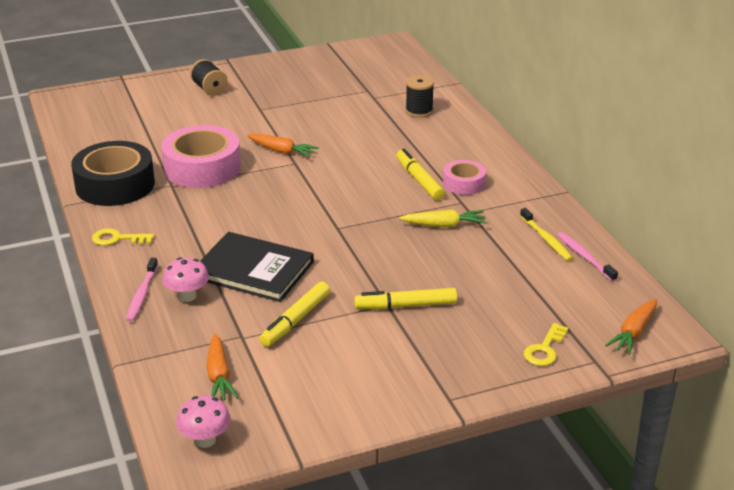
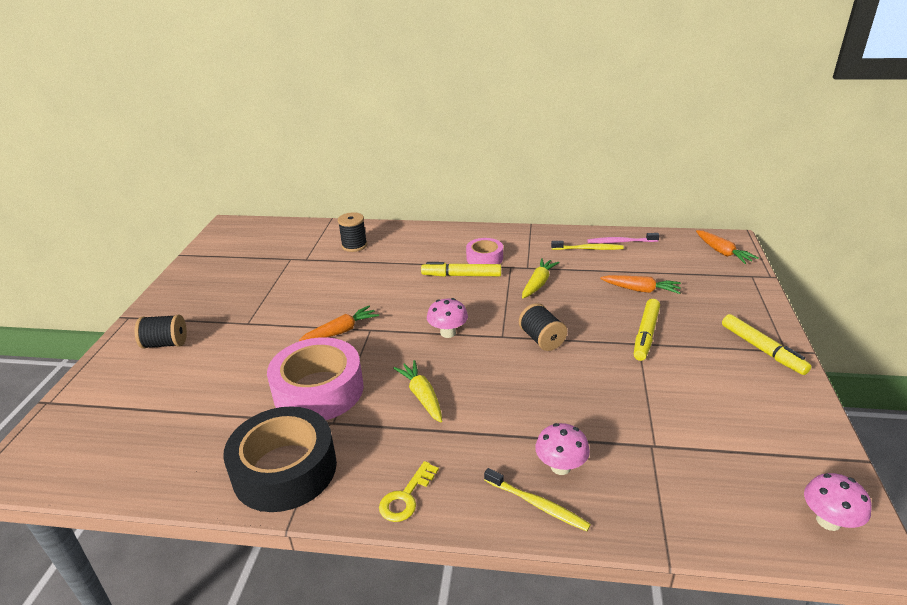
camera: 60 degrees left, 0 degrees up
pink toothbrush [126,258,158,322] -> yellow toothbrush [484,468,591,531]
black book [200,232,314,302] -> none
orange carrot [207,334,238,400] -> orange carrot moved to [600,275,681,294]
yellow marker [259,282,330,347] -> yellow marker moved to [722,314,811,375]
yellow key [524,323,568,366] -> none
none -> yellow carrot [393,360,442,423]
none -> pink mushroom [427,298,468,338]
none -> black spool [519,303,567,351]

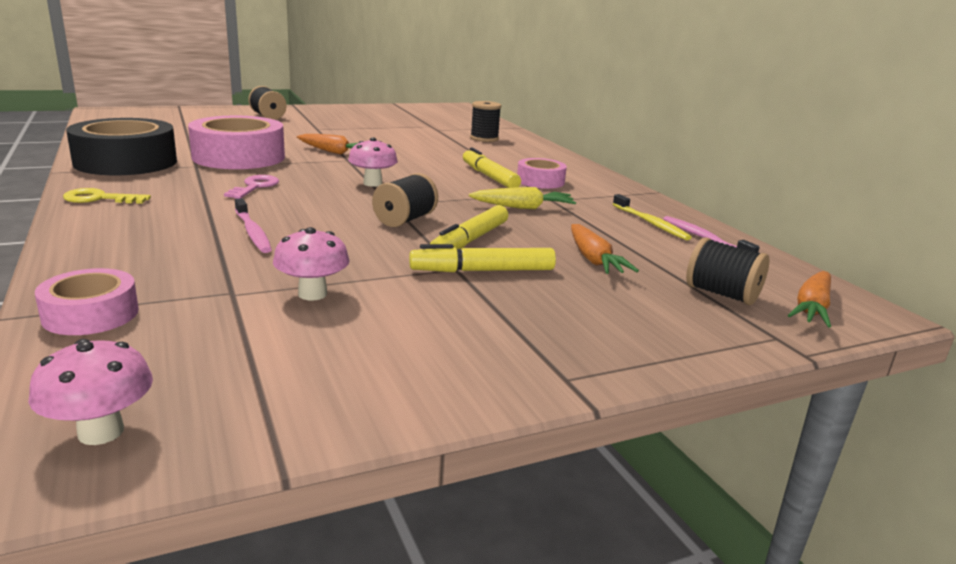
camera: 55 degrees right, 10 degrees down
yellow carrot [393,360,442,423] -> pink key [224,175,279,199]
yellow toothbrush [484,468,591,531] -> none
pink mushroom [535,423,590,475] -> pink mushroom moved to [273,227,350,300]
yellow marker [722,314,811,375] -> yellow marker moved to [430,205,508,249]
none -> pink tape [35,268,139,335]
none -> pink toothbrush [235,198,272,253]
none -> black spool [686,237,769,305]

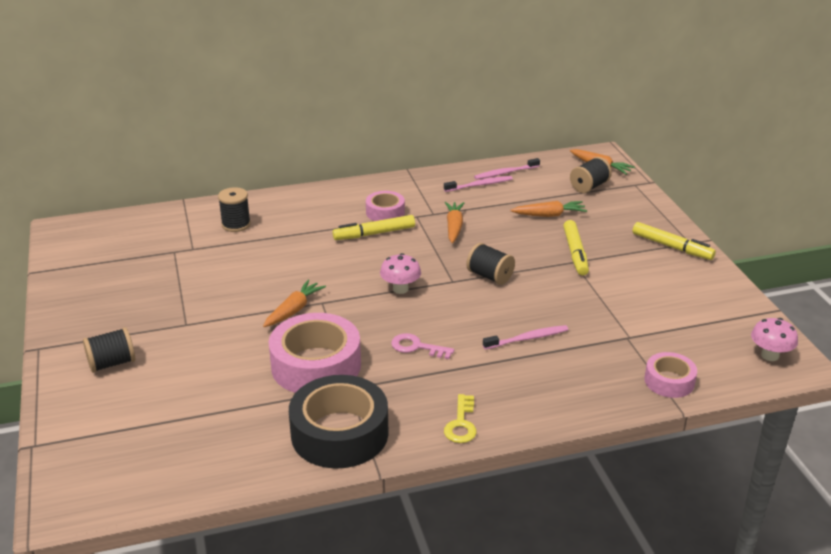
camera: 80 degrees left, 10 degrees up
pink mushroom [273,227,350,300] -> none
yellow marker [430,205,508,249] -> yellow marker moved to [632,222,716,260]
yellow carrot [469,187,576,209] -> orange carrot [445,202,464,243]
yellow toothbrush [613,194,692,240] -> pink toothbrush [444,176,513,192]

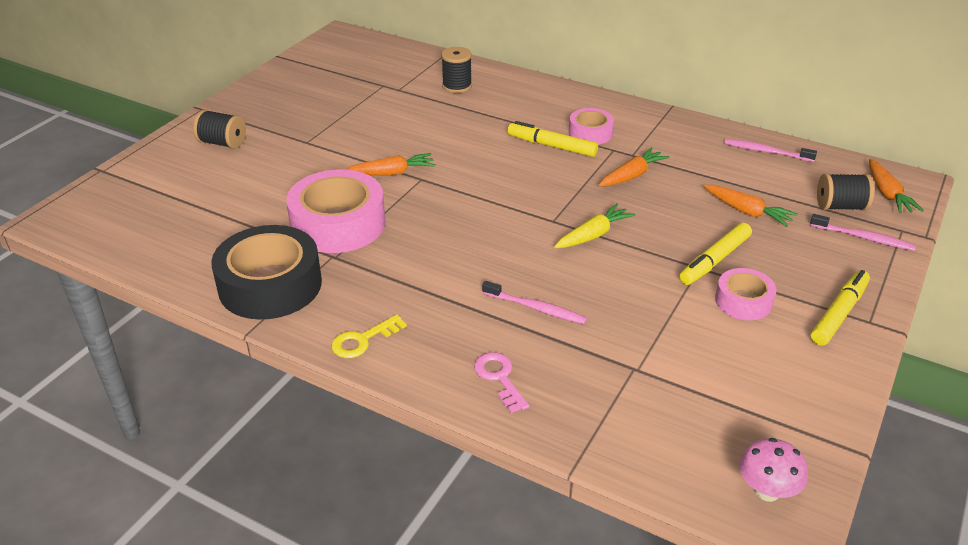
camera: 45 degrees right, 5 degrees up
pink mushroom [380,253,421,294] -> none
pink key [391,333,454,359] -> pink key moved to [474,352,529,413]
pink toothbrush [444,176,513,192] -> pink toothbrush moved to [810,214,916,251]
black spool [466,243,515,285] -> yellow carrot [554,204,635,248]
yellow marker [632,222,716,260] -> yellow marker turned 135 degrees counterclockwise [811,270,870,346]
pink tape [644,352,697,398] -> pink tape moved to [715,268,776,320]

